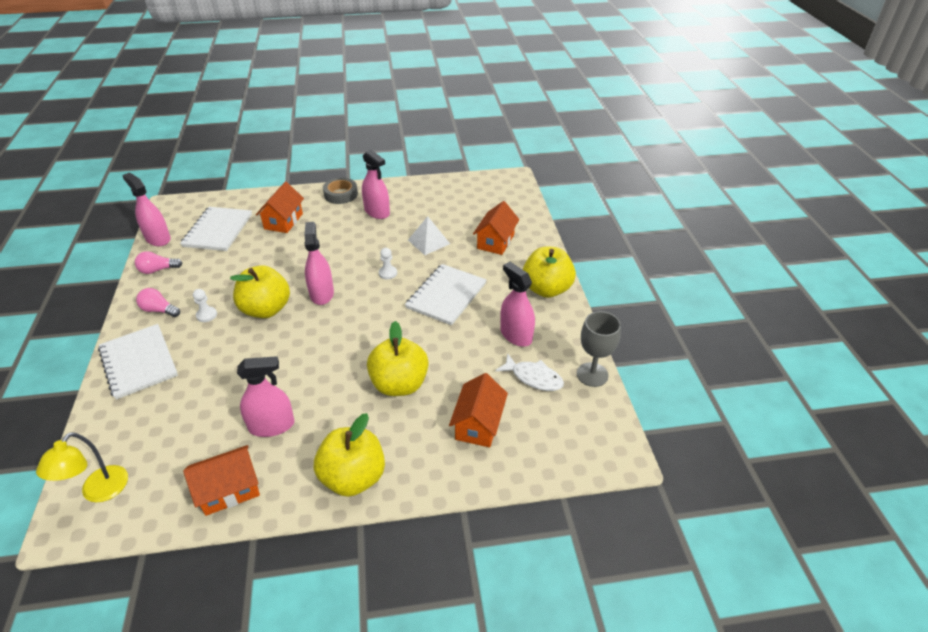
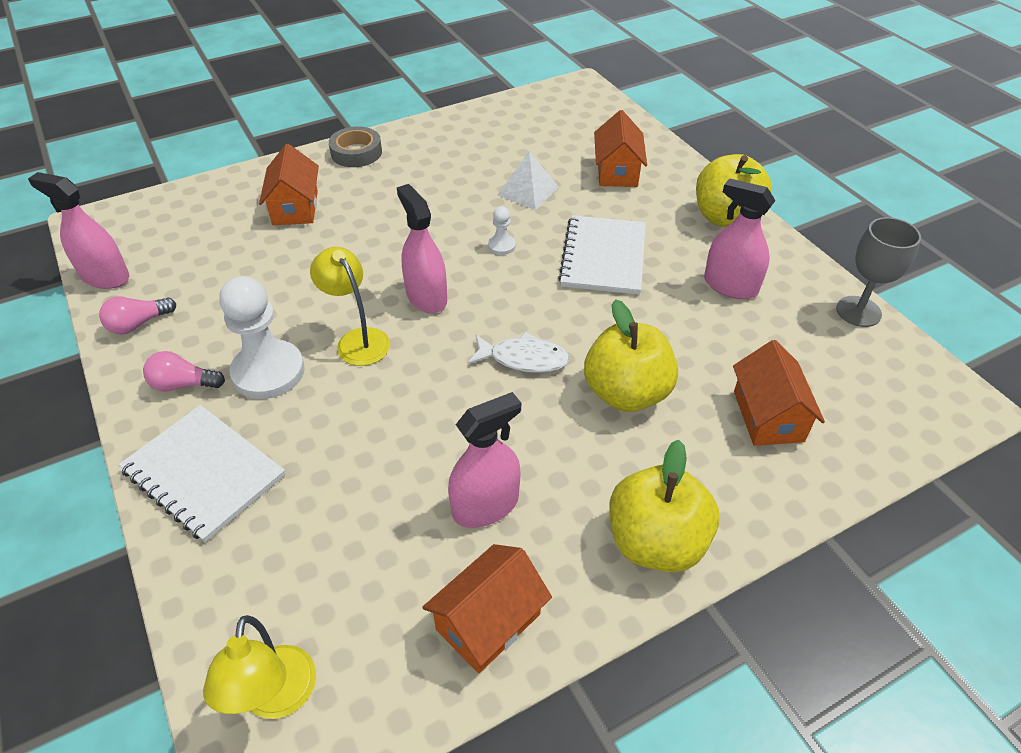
camera: 20 degrees left, 5 degrees up
white notebook [180,207,252,251] -> none
white pawn [193,289,217,322] -> white pawn [219,276,305,399], size x2.21
yellow apple [230,265,290,318] -> yellow lamp [310,247,390,366]
pink spray bottle [362,150,390,219] -> none
white fish [495,353,564,391] -> white fish moved to [468,332,570,373]

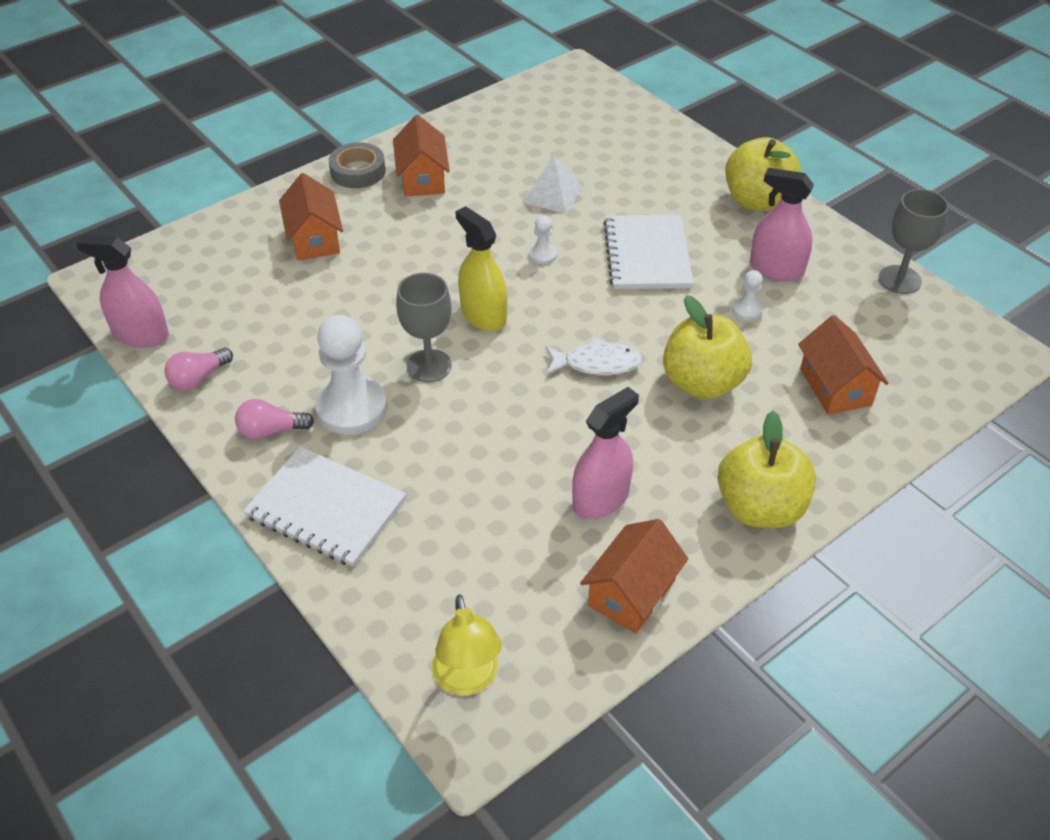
camera: 10 degrees left, 0 degrees up
yellow lamp [310,247,390,366] -> grey goblet [396,273,452,382]
pink spray bottle [397,184,447,313] -> yellow spray bottle [455,206,507,331]
orange house [594,110,647,187] -> orange house moved to [393,115,450,197]
none -> white pawn [732,270,763,321]

